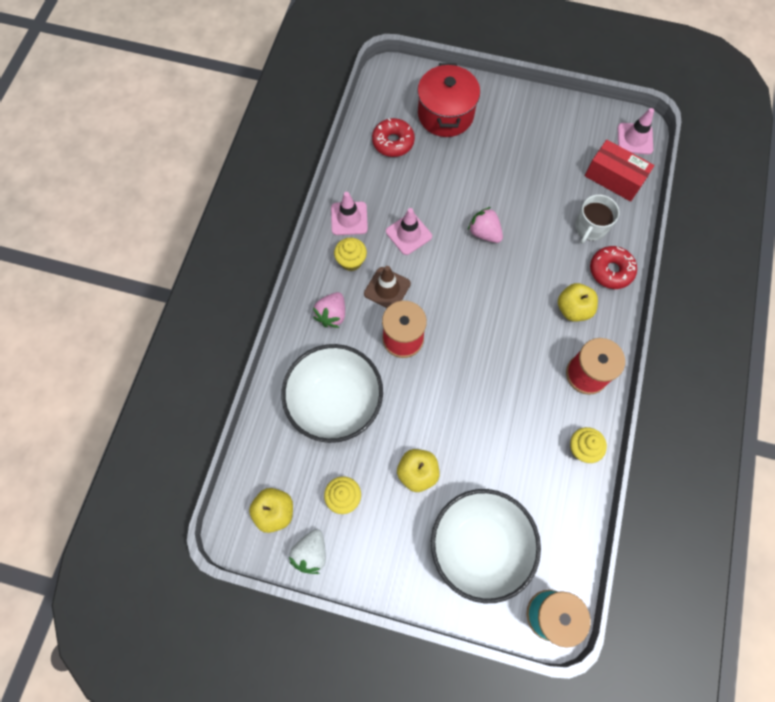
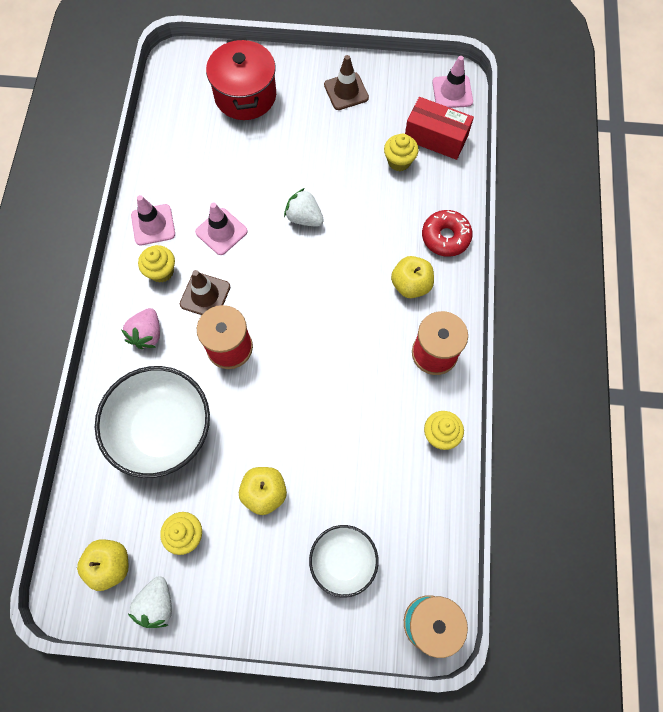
camera: 10 degrees left, 0 degrees up
red donut [372,118,415,157] -> none
white bowl [431,489,541,603] -> white bowl [309,525,379,597], size x0.58
pink strawberry [468,207,503,243] -> white strawberry [284,188,324,227]
white mug [575,195,620,244] -> none
none -> brown traffic cone [324,55,369,110]
none -> yellow cupcake [384,134,418,171]

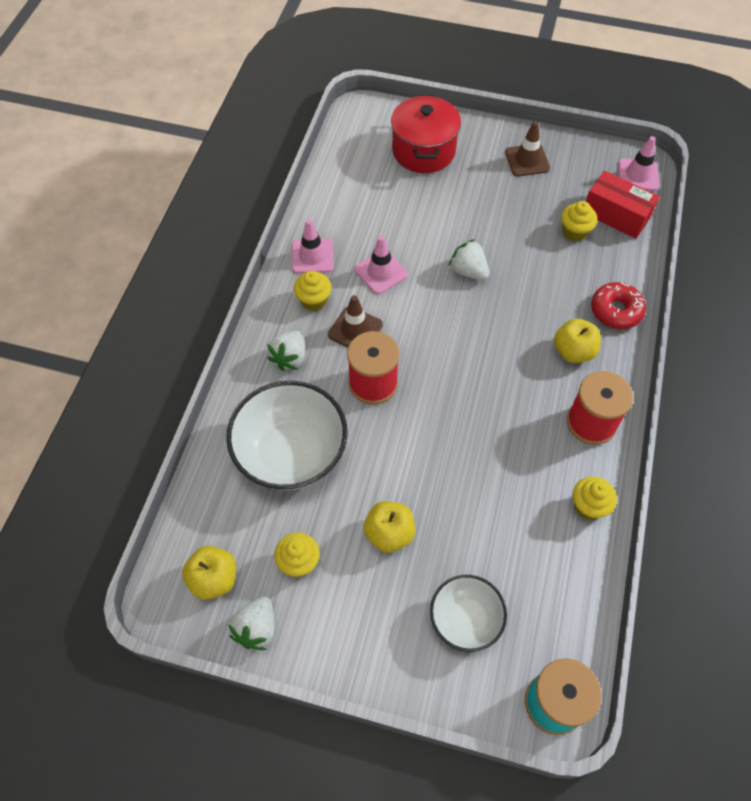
camera: 10 degrees right, 10 degrees down
pink strawberry [121,308,160,349] -> white strawberry [267,331,305,371]

